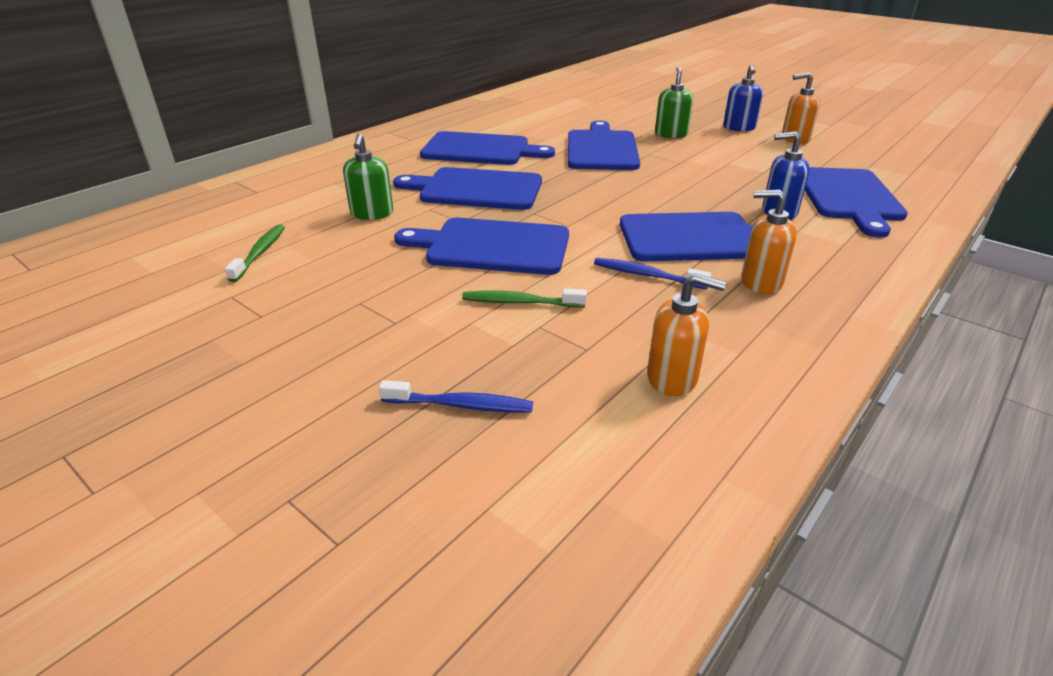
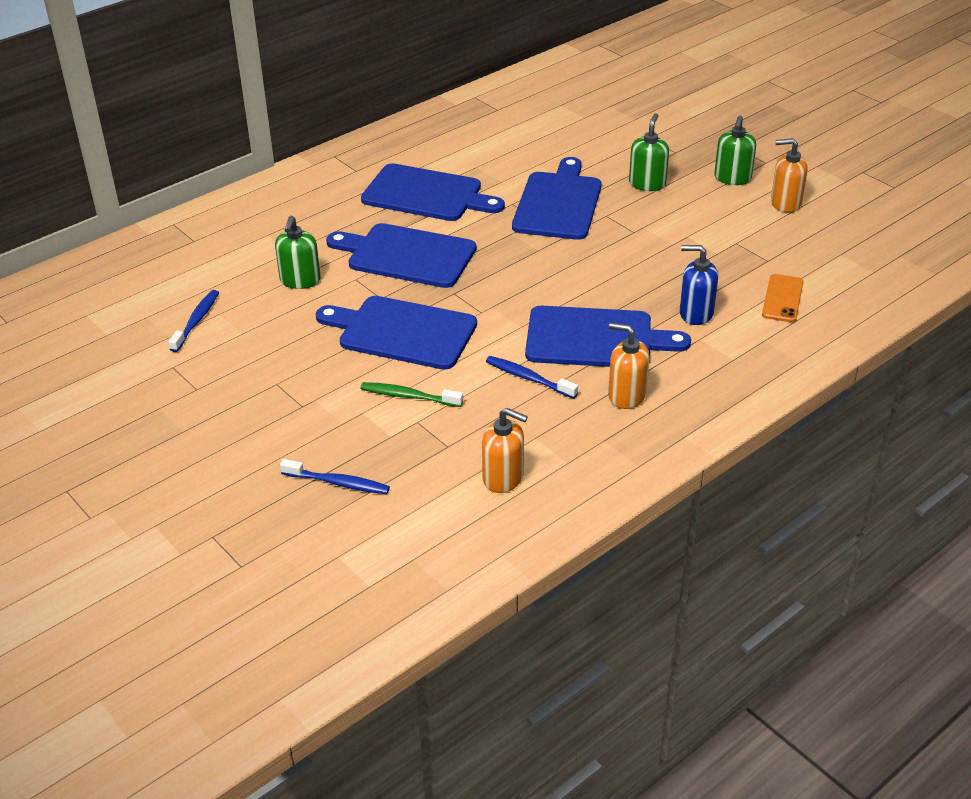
camera: 10 degrees right, 5 degrees up
green toothbrush [225,224,285,282] -> blue toothbrush [168,290,219,352]
blue soap dispenser [723,64,763,131] -> green soap dispenser [714,116,756,185]
blue cutting board [805,167,908,238] -> orange phone [762,274,804,322]

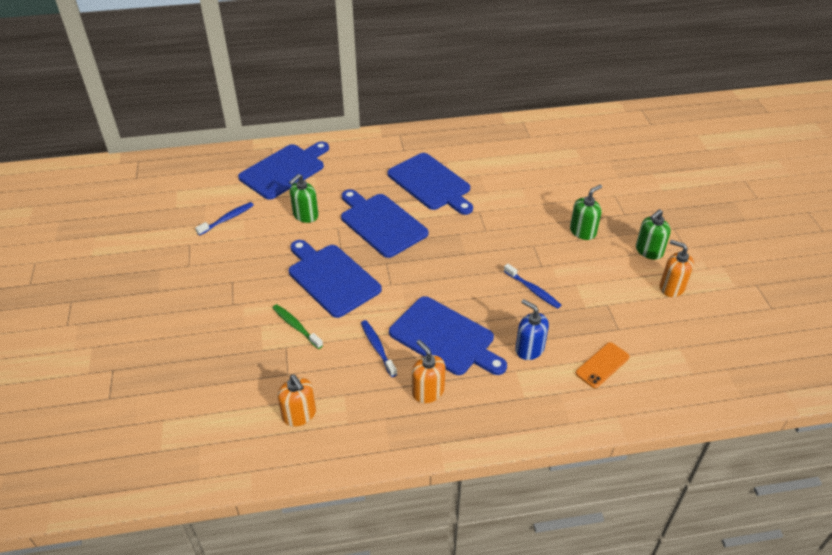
camera: 30 degrees right, 5 degrees up
blue toothbrush [280,459,390,494] -> blue toothbrush moved to [504,264,561,309]
blue cutting board [512,157,602,240] -> blue cutting board moved to [238,141,329,200]

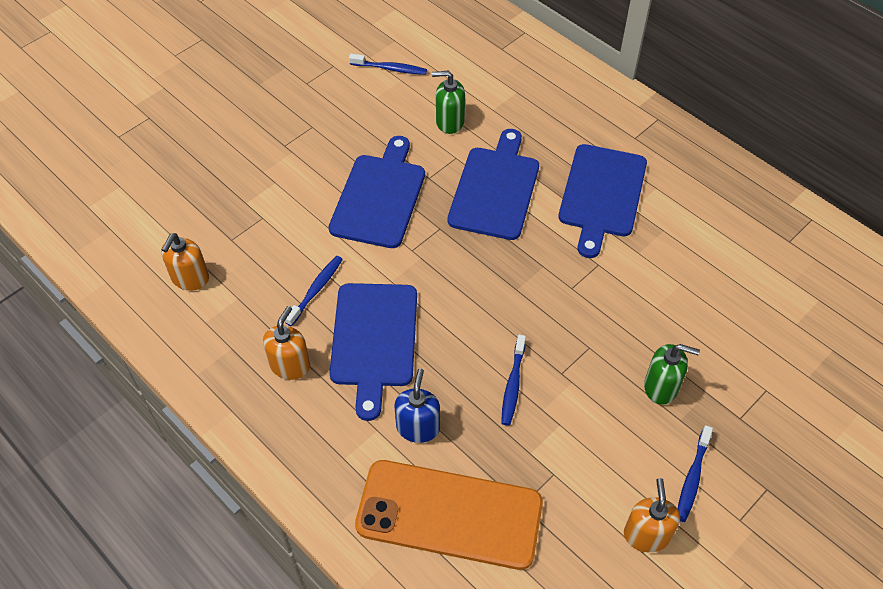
camera: 55 degrees right, 10 degrees up
blue cutting board [238,141,329,200] -> none
green toothbrush [272,304,323,349] -> none
orange phone [575,342,630,388] -> orange phone [355,460,543,570], size x2.23
green soap dispenser [636,209,671,260] -> blue toothbrush [678,425,713,522]

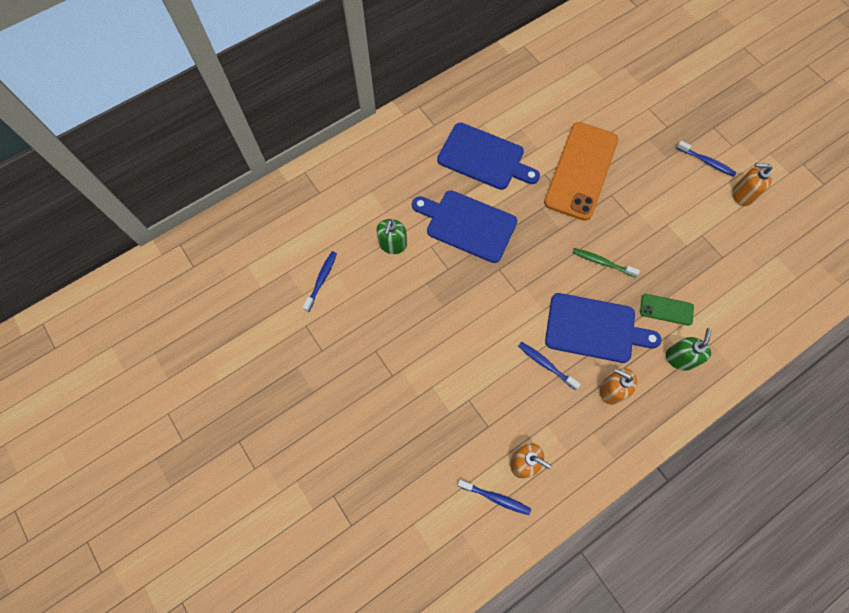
camera: 80 degrees left, 15 degrees up
blue cutting board [329,136,425,248] -> none
orange phone [355,460,543,570] -> orange phone moved to [544,122,618,221]
blue soap dispenser [394,369,440,443] -> green phone [640,294,694,326]
blue toothbrush [501,335,526,426] -> blue toothbrush moved to [457,479,531,515]
green soap dispenser [644,344,700,405] -> green soap dispenser moved to [666,328,711,371]
none -> green toothbrush [573,248,640,278]

